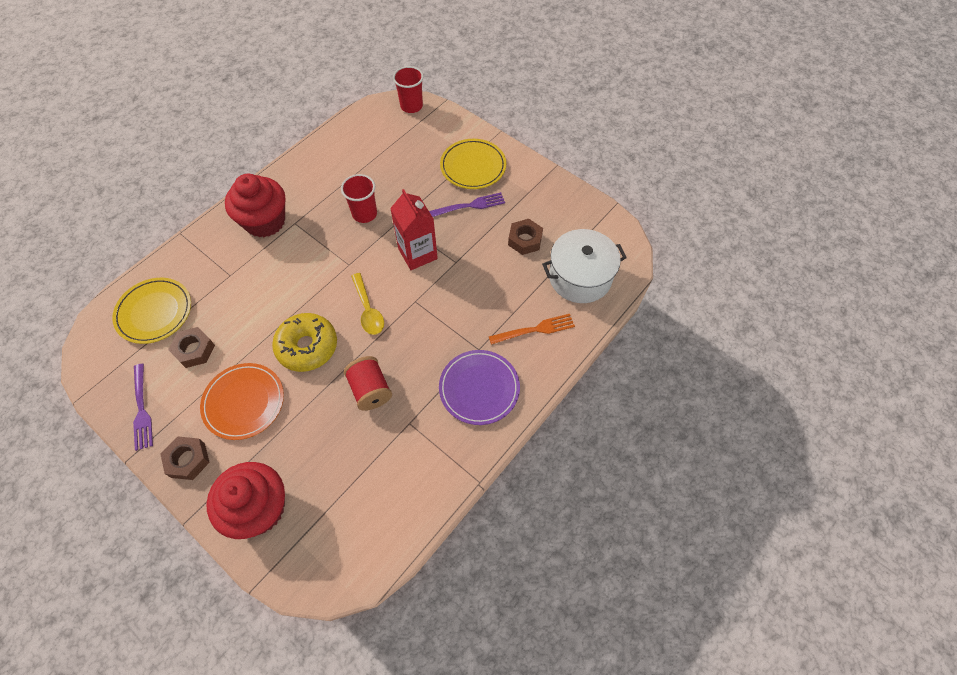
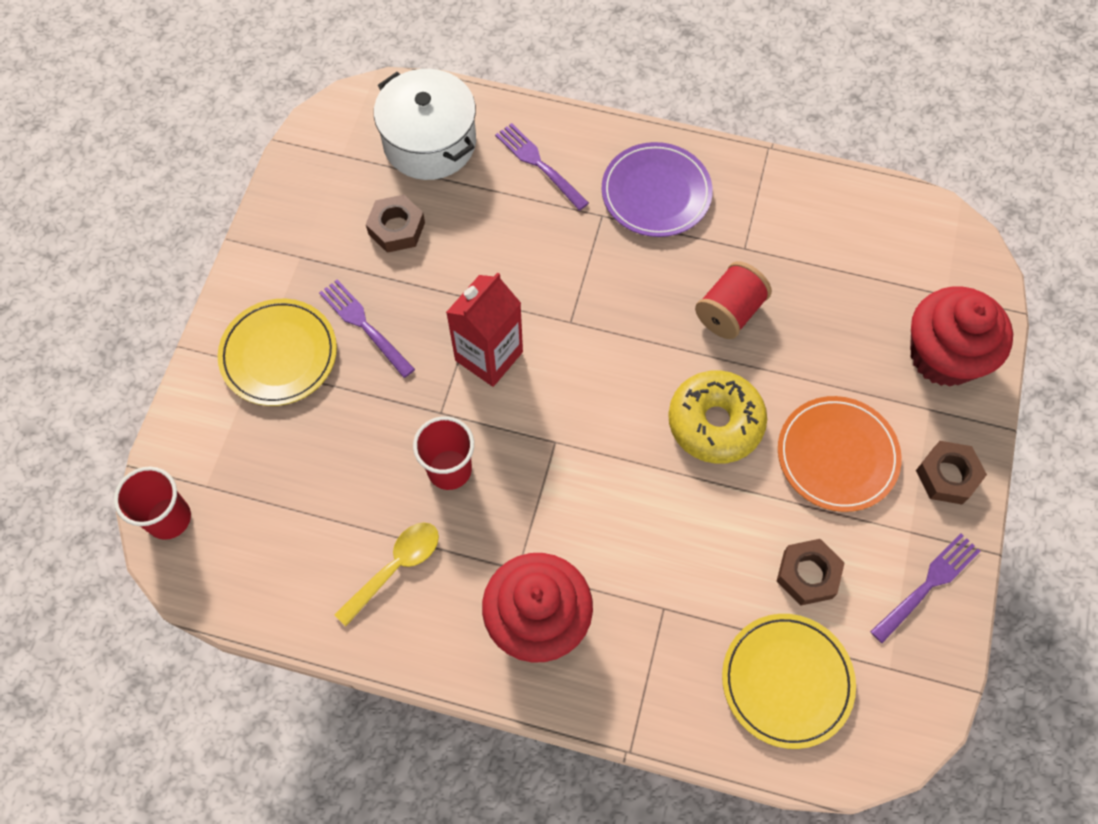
camera: 115 degrees left, 5 degrees up
yellow spoon [351,273,384,335] -> yellow spoon moved to [334,523,439,626]
orange fork [489,314,575,345] -> purple fork [495,123,589,211]

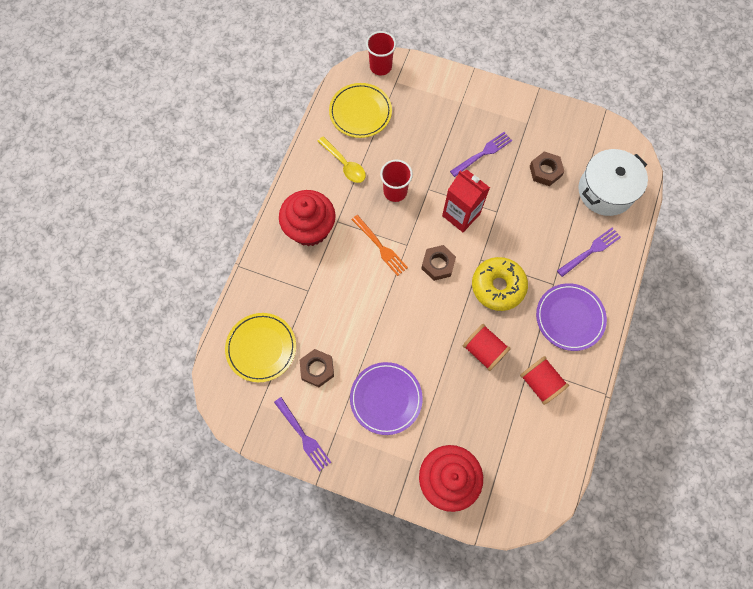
camera: 95 degrees right, 5 degrees up
yellow plate [218,299,337,406] -> yellow plate moved to [329,83,392,138]
yellow donut [668,370,767,464] -> yellow donut moved to [472,257,528,311]
orange plate [778,396,901,512] -> purple plate [350,362,423,435]
brown nut [916,441,987,504] -> brown nut moved to [421,245,456,281]
none -> orange fork [351,215,408,276]
none -> red spool [520,356,569,405]

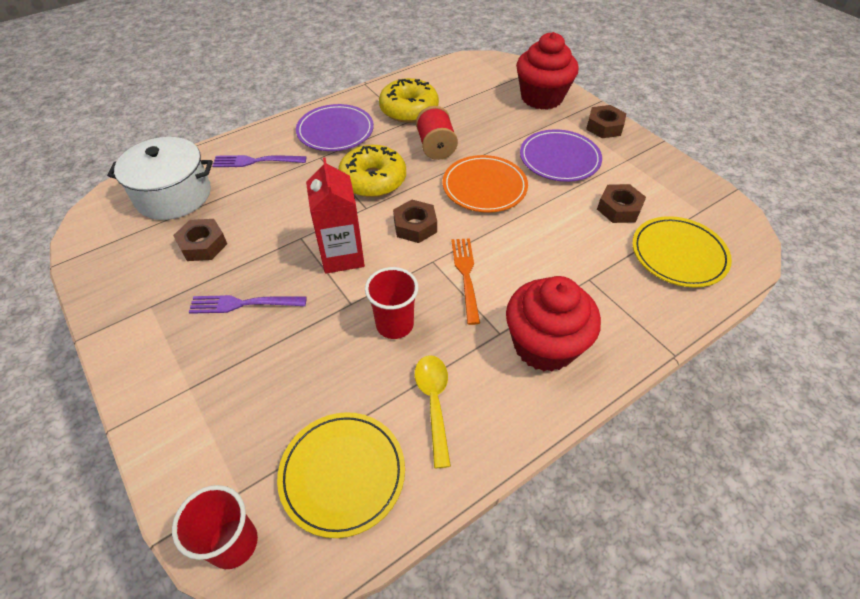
camera: 145 degrees left, 20 degrees down
purple fork [274,397,331,472] -> none
red spool [520,356,569,405] -> yellow donut [379,78,439,123]
none -> orange plate [443,155,528,213]
none -> brown nut [586,105,626,138]

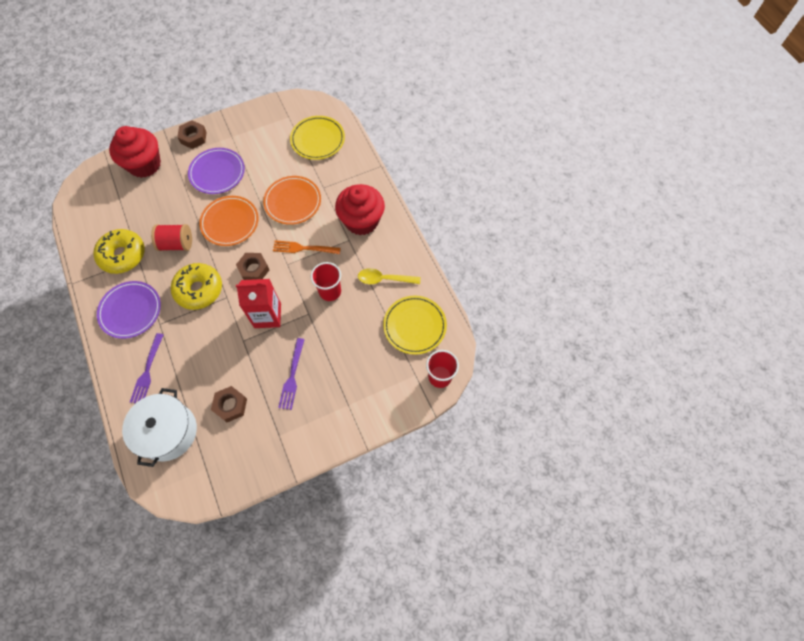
camera: 80 degrees left, 15 degrees up
brown nut [597,184,646,223] -> none
none -> orange plate [263,176,321,225]

